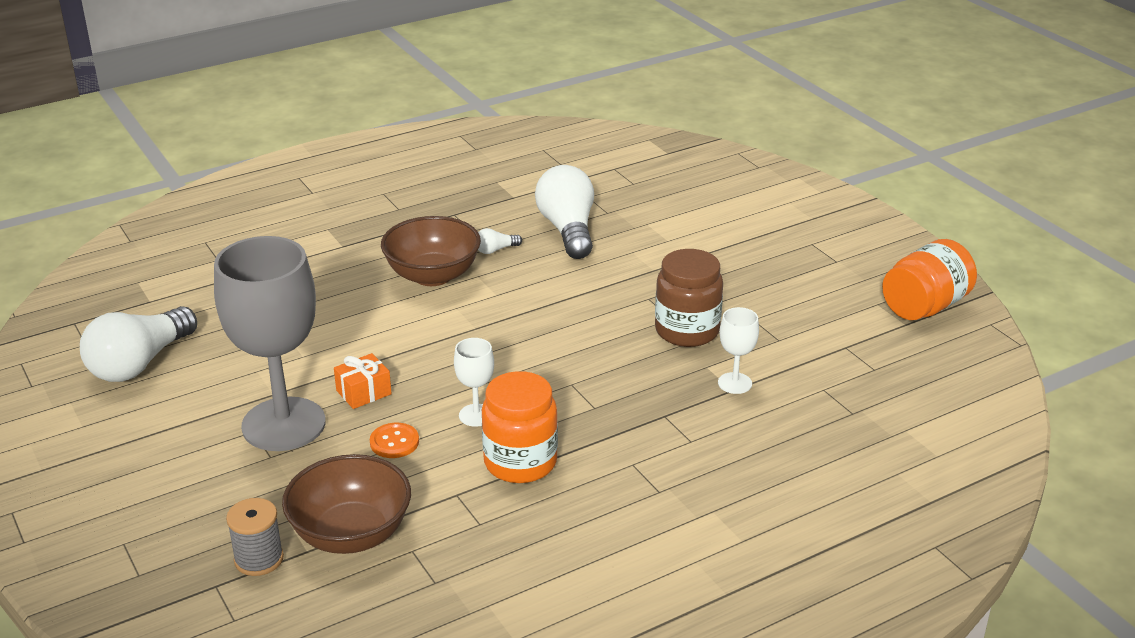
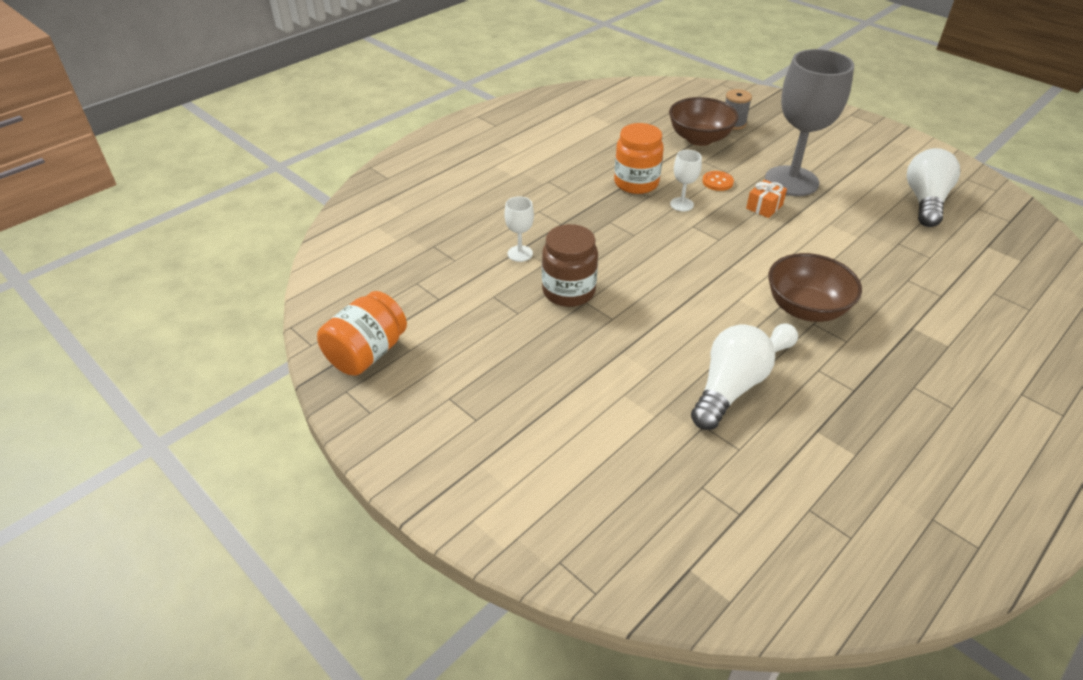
camera: 165 degrees right, 10 degrees up
white light bulb [535,165,594,259] -> white light bulb turned 120 degrees counterclockwise [691,324,775,430]

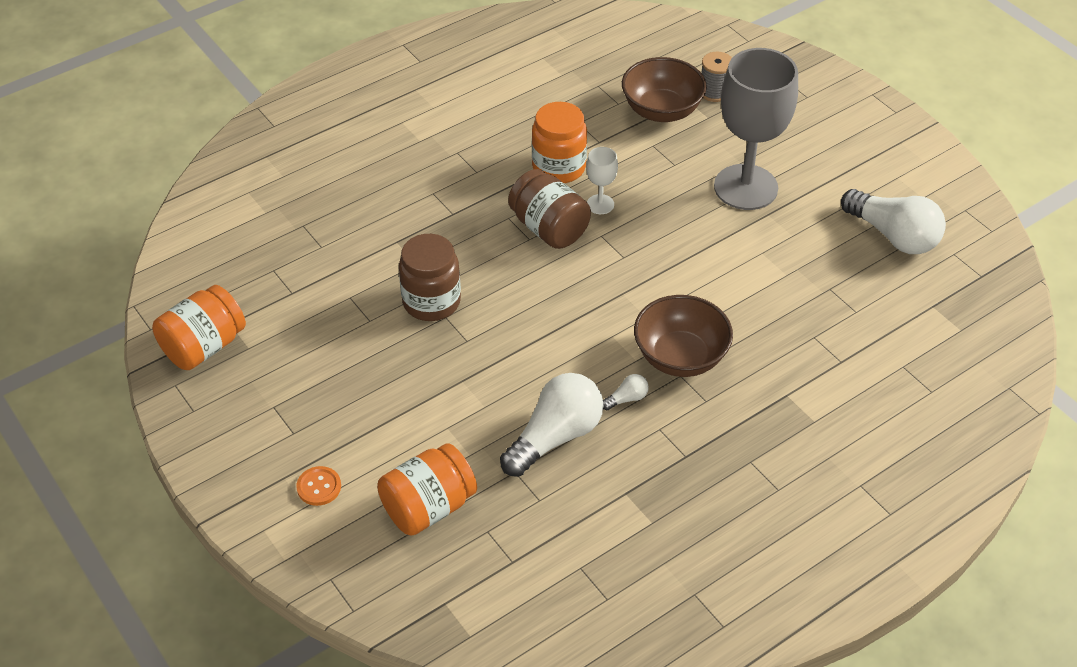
camera: 10 degrees right, 5 degrees up
white goblet [504,196,534,262] -> none
orange button [702,171,734,191] -> orange button moved to [296,466,341,506]
orange gift [746,180,787,218] -> none
white light bulb [907,148,960,227] -> white light bulb turned 105 degrees clockwise [841,189,946,254]
none -> orange jar [377,443,477,535]
none -> brown jar [508,169,591,249]

